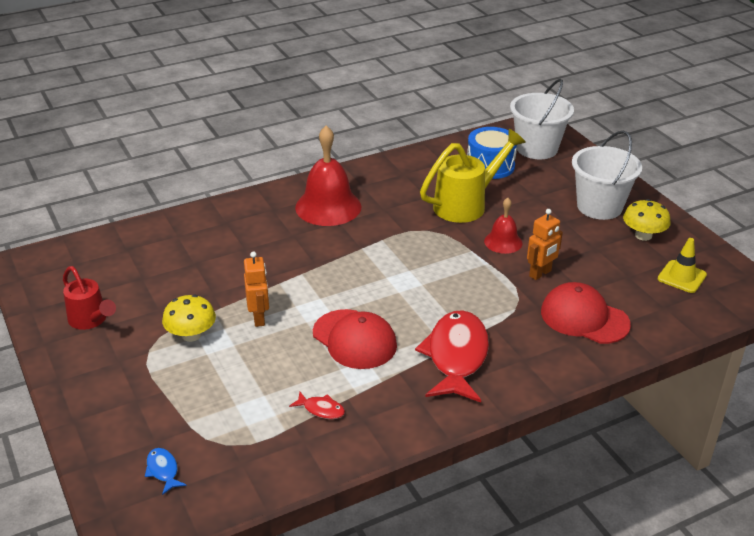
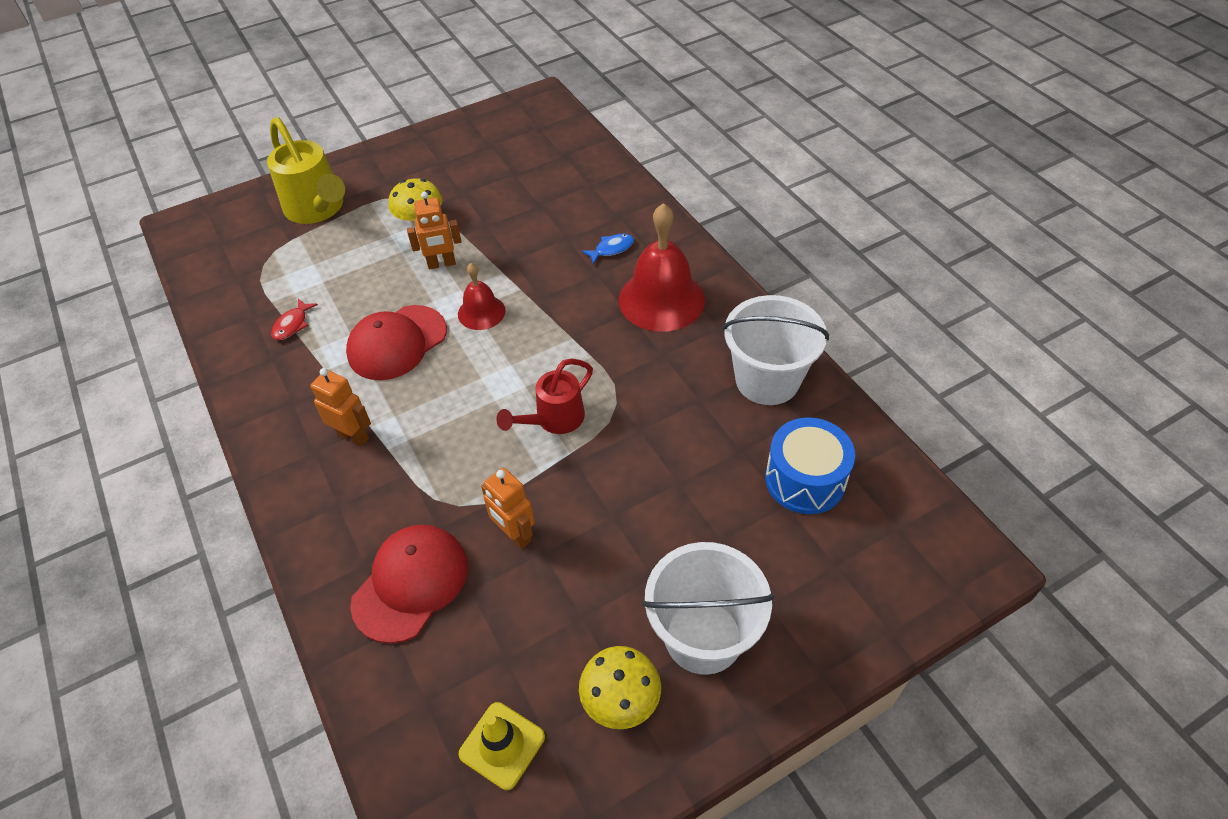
camera: 90 degrees right, 15 degrees up
red watering can [63,266,116,330] -> red watering can moved to [496,359,593,434]
blue fish [145,448,186,495] -> blue fish moved to [582,234,634,264]
red fish [415,310,489,403] -> orange robot [310,368,371,447]
yellow watering can [420,129,526,223] -> yellow watering can moved to [267,117,345,224]
red bell [484,198,522,254] -> red bell moved to [458,263,506,330]
white bucket [510,79,574,160] -> white bucket moved to [722,295,829,405]

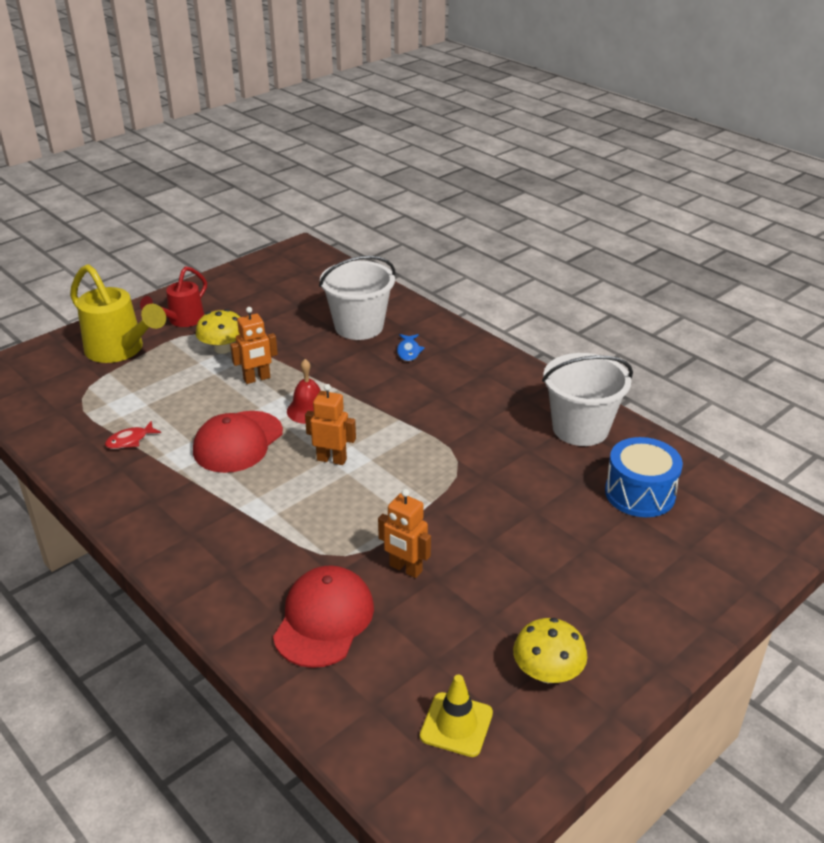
camera: 15 degrees left, 15 degrees down
red fish [271,299,318,340] -> red fish turned 45 degrees clockwise [105,421,161,449]
orange robot [310,368,371,447] -> orange robot moved to [305,384,356,465]
red watering can [496,359,593,434] -> red watering can moved to [140,266,207,327]
blue fish [582,234,634,264] -> blue fish turned 135 degrees clockwise [397,334,425,361]
red bell [619,203,705,332] -> none
white bucket [642,542,775,675] -> white bucket moved to [319,256,395,340]

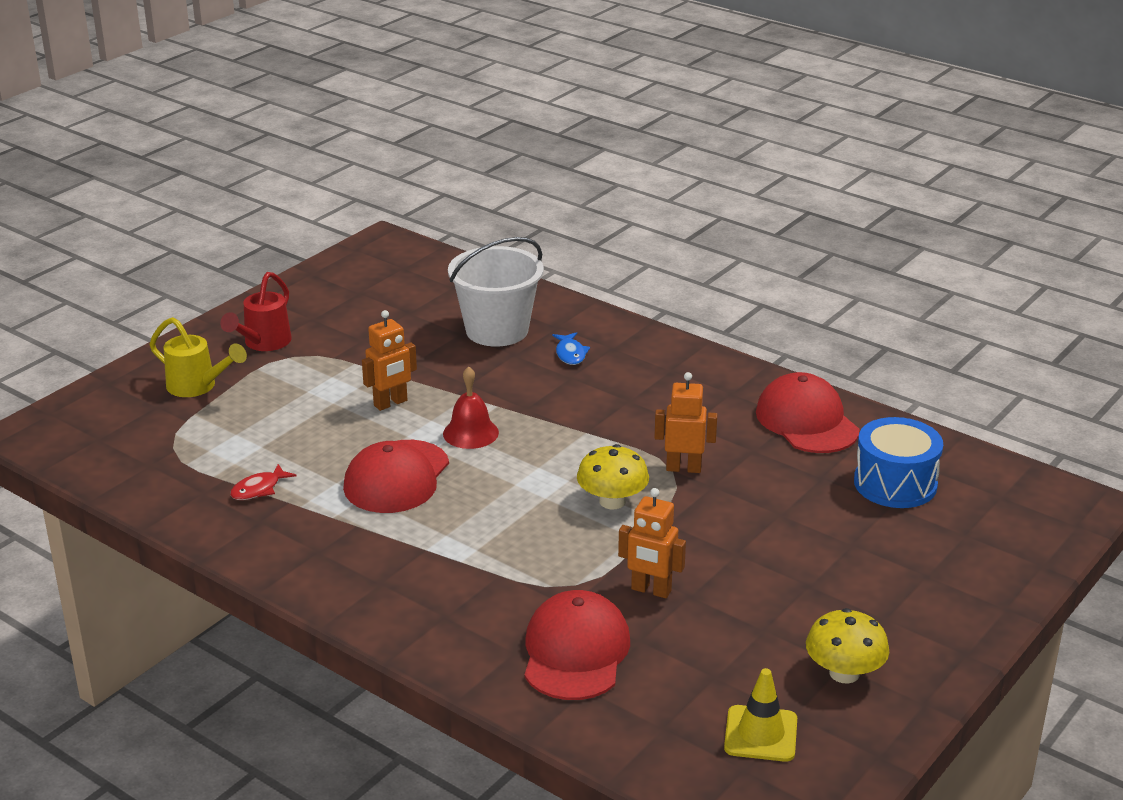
camera: 10 degrees left, 5 degrees down
yellow watering can [70,264,166,363] -> yellow watering can [149,317,247,397], size x0.64
yellow mushroom [196,309,240,354] -> yellow mushroom moved to [577,444,649,509]
orange robot [305,384,356,465] -> orange robot moved to [654,372,718,473]
white bucket [542,353,633,446] -> red cap [756,372,859,453]

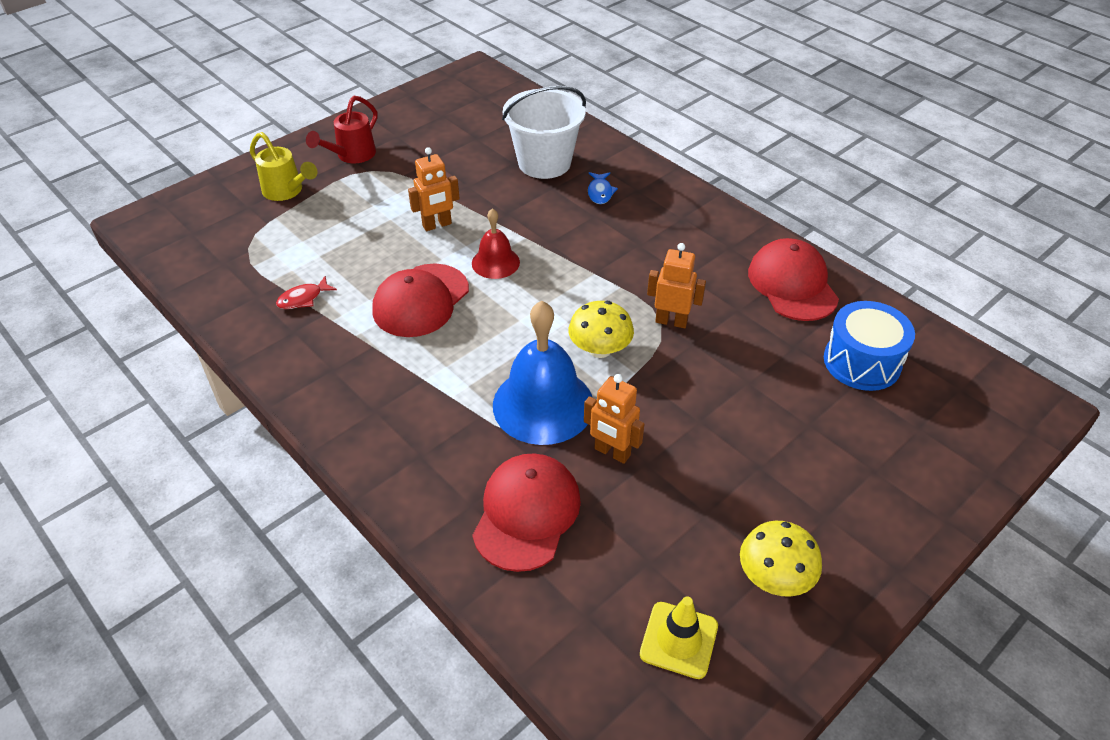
camera: 10 degrees right, 15 degrees up
none -> blue bell [493,301,593,445]

